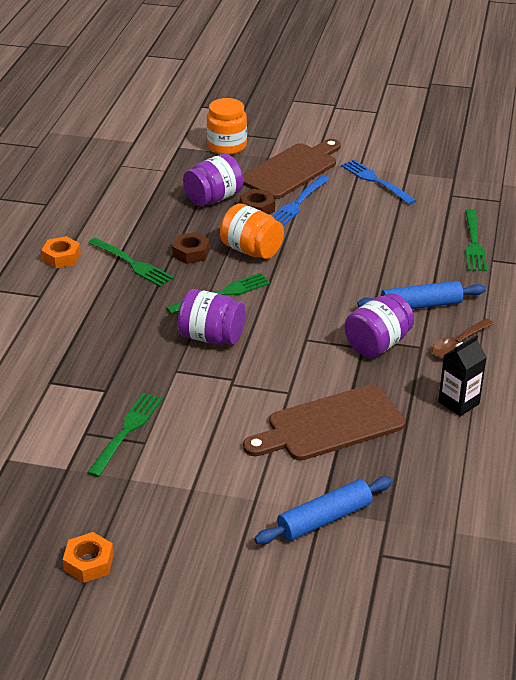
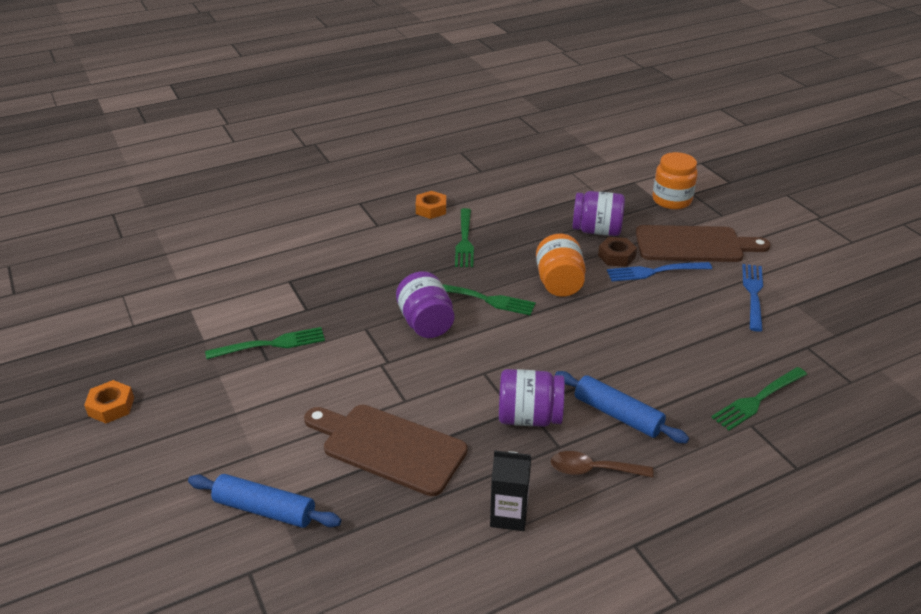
camera: 50 degrees right, 0 degrees up
brown nut [172,232,210,264] -> none

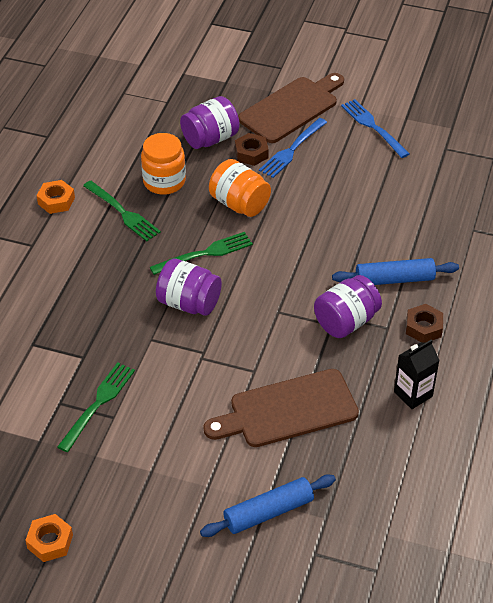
camera: 45 degrees left, 10 degrees up
brown spoon [551,451,654,477] -> brown nut [406,304,443,342]
orange jar [652,152,698,209] -> orange jar moved to [141,133,186,195]
green fork [711,367,807,431] -> none

